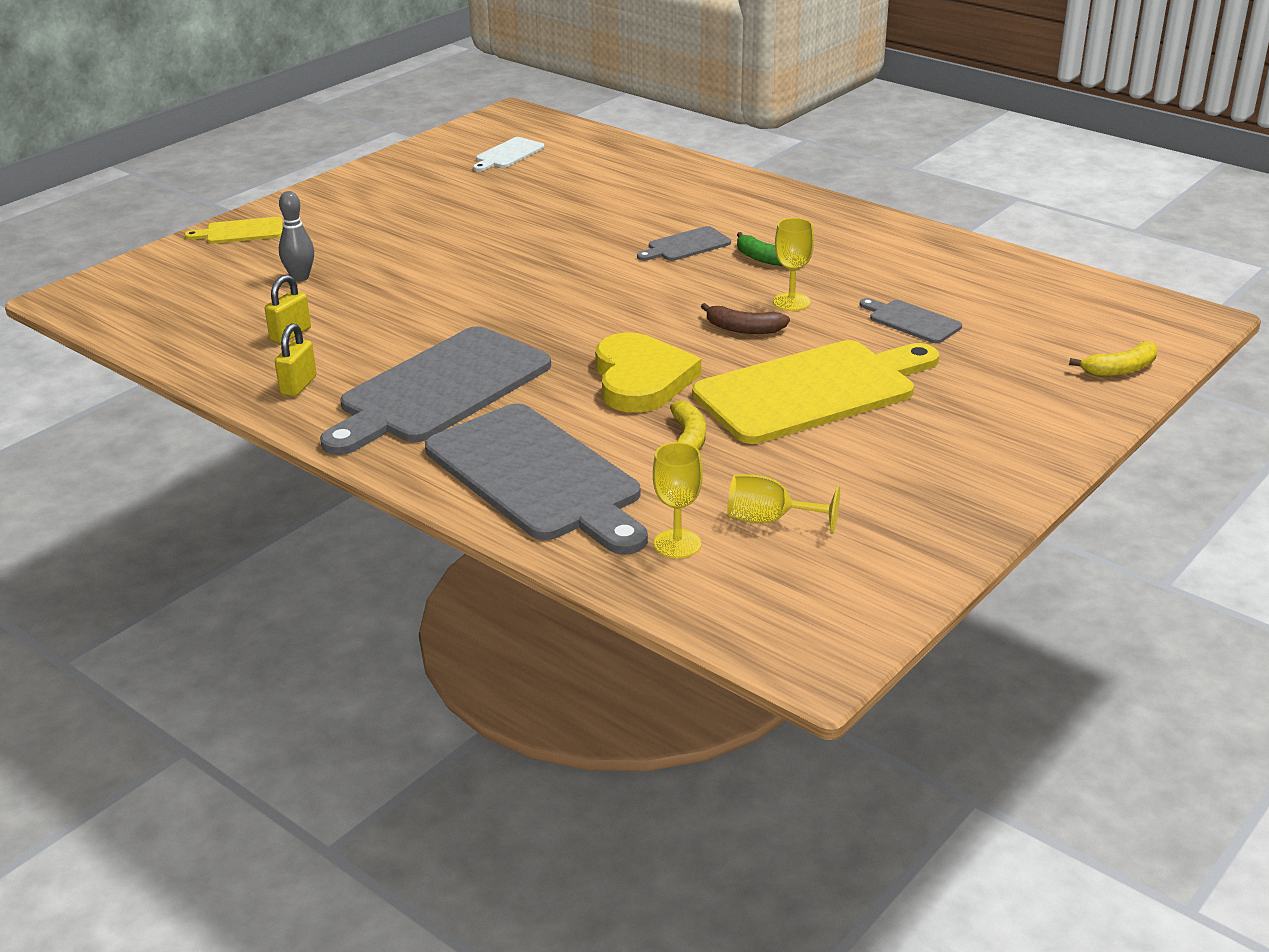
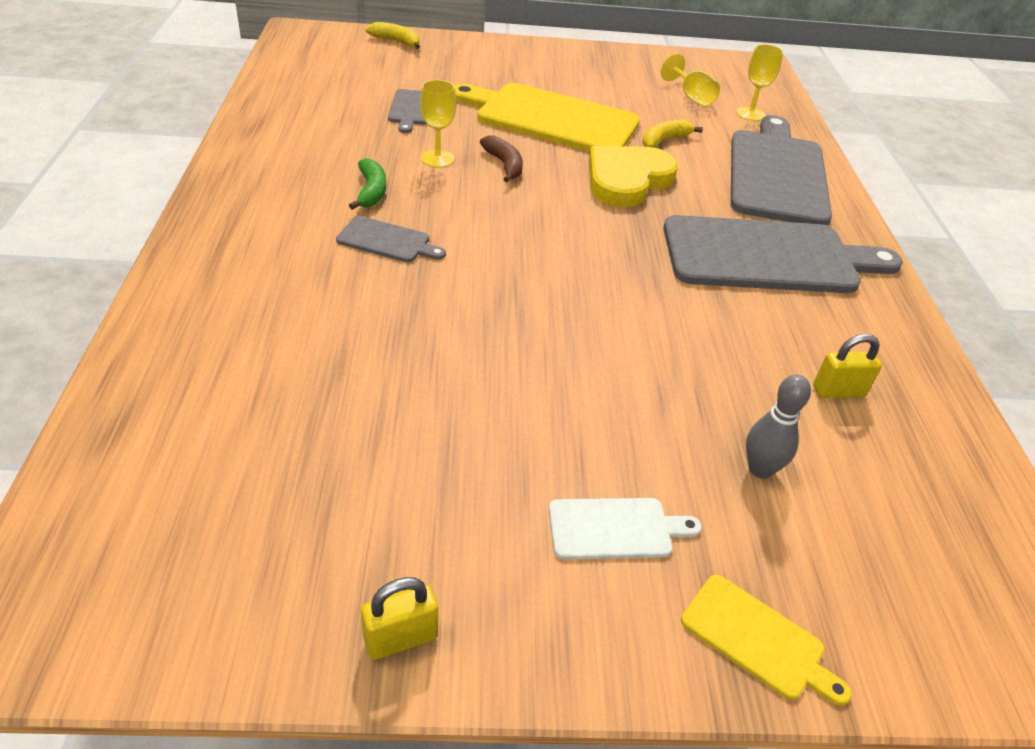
camera: 135 degrees left, 10 degrees up
yellow padlock [275,323,317,397] -> yellow padlock moved to [361,577,438,660]
white cutting board [473,137,545,171] -> white cutting board moved to [549,498,702,559]

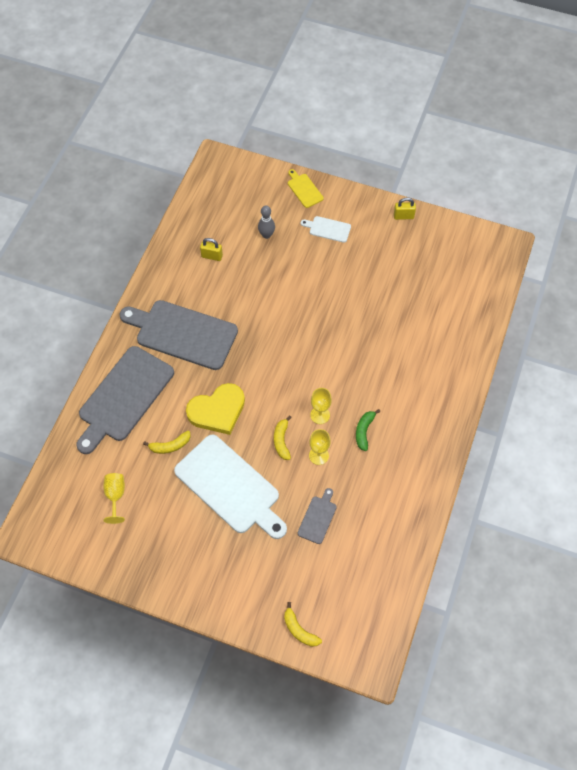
camera: 155 degrees left, 20 degrees up
grey cutting board [336,216,446,262] -> none
yellow cutting board [454,83,640,152] -> white cutting board [174,435,287,539]
brown banana [480,135,523,182] -> yellow banana [274,415,292,460]
yellow goblet [736,44,783,121] -> yellow goblet moved to [310,388,332,424]

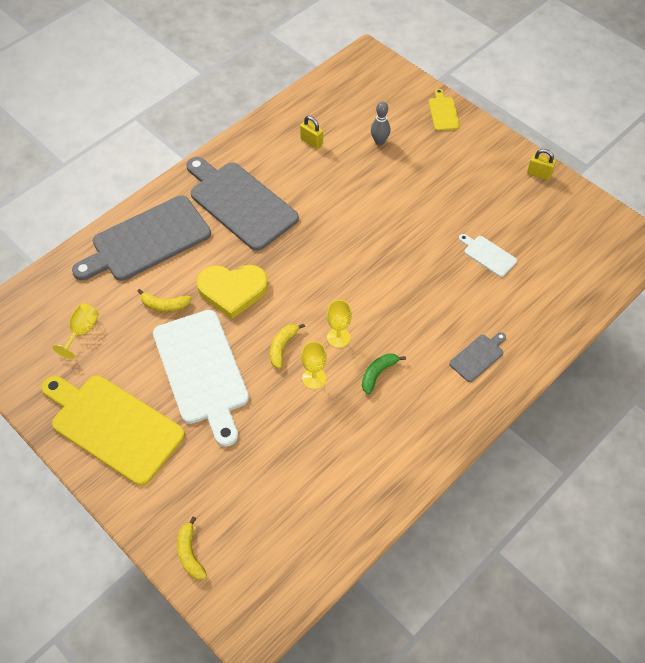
camera: 25 degrees right, 5 degrees down
grey cutting board [298,488,337,544] -> grey cutting board moved to [449,332,506,382]
white cutting board [301,216,351,243] -> white cutting board moved to [459,234,517,277]
none -> yellow cutting board [41,375,185,485]

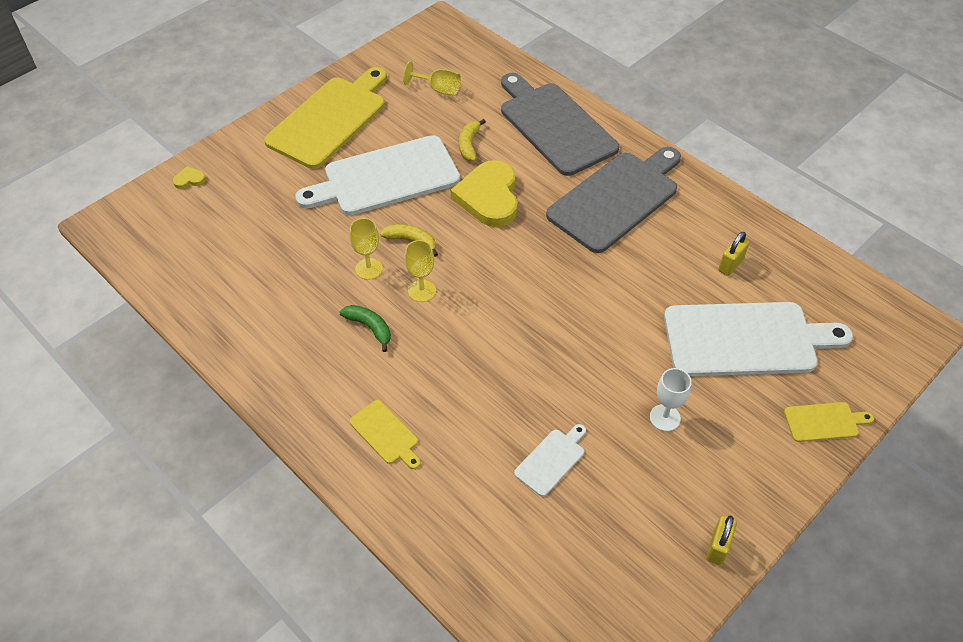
camera: 90 degrees right, 5 degrees down
yellow banana [177,517,207,580] -> yellow heart [173,166,206,189]
grey bowling pin [371,102,390,145] -> white cutting board [664,302,853,376]
grey cutting board [449,332,506,382] -> yellow cutting board [350,400,421,469]
none -> white goblet [650,368,692,431]

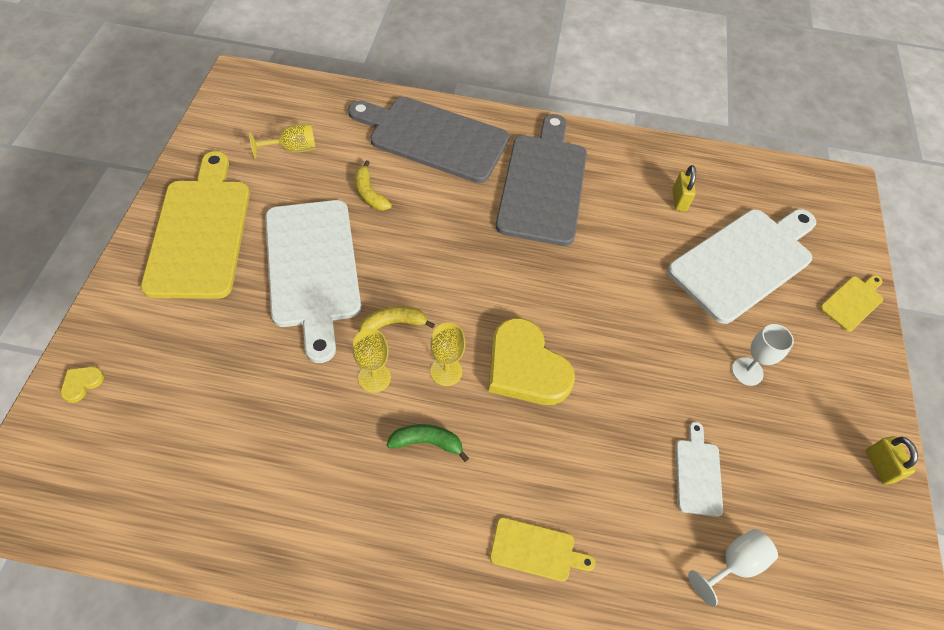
camera: 40 degrees left, 5 degrees up
white cutting board [295,135,460,215] -> white cutting board turned 45 degrees counterclockwise [265,200,361,363]
yellow heart [451,160,518,227] -> yellow heart moved to [488,318,575,405]
none -> white goblet [688,529,778,607]

